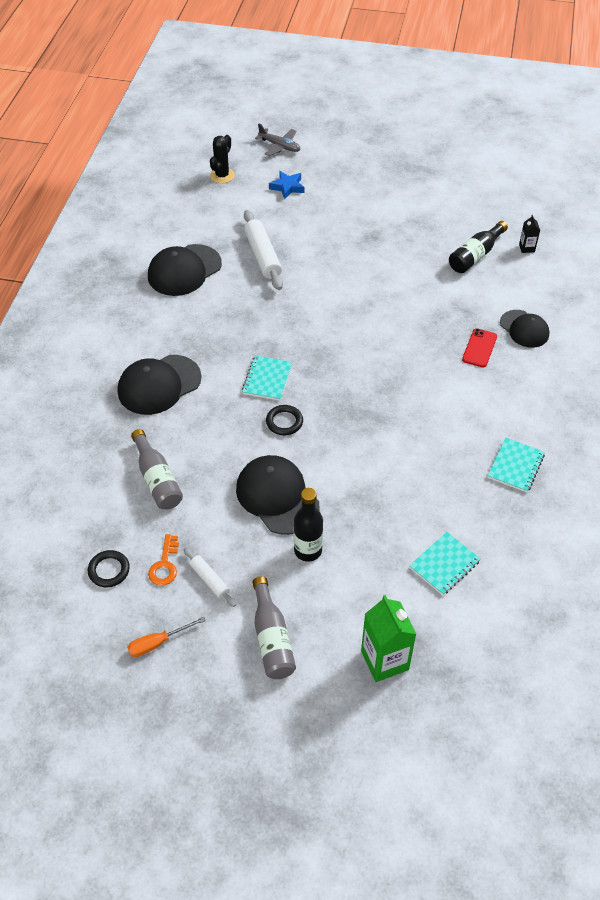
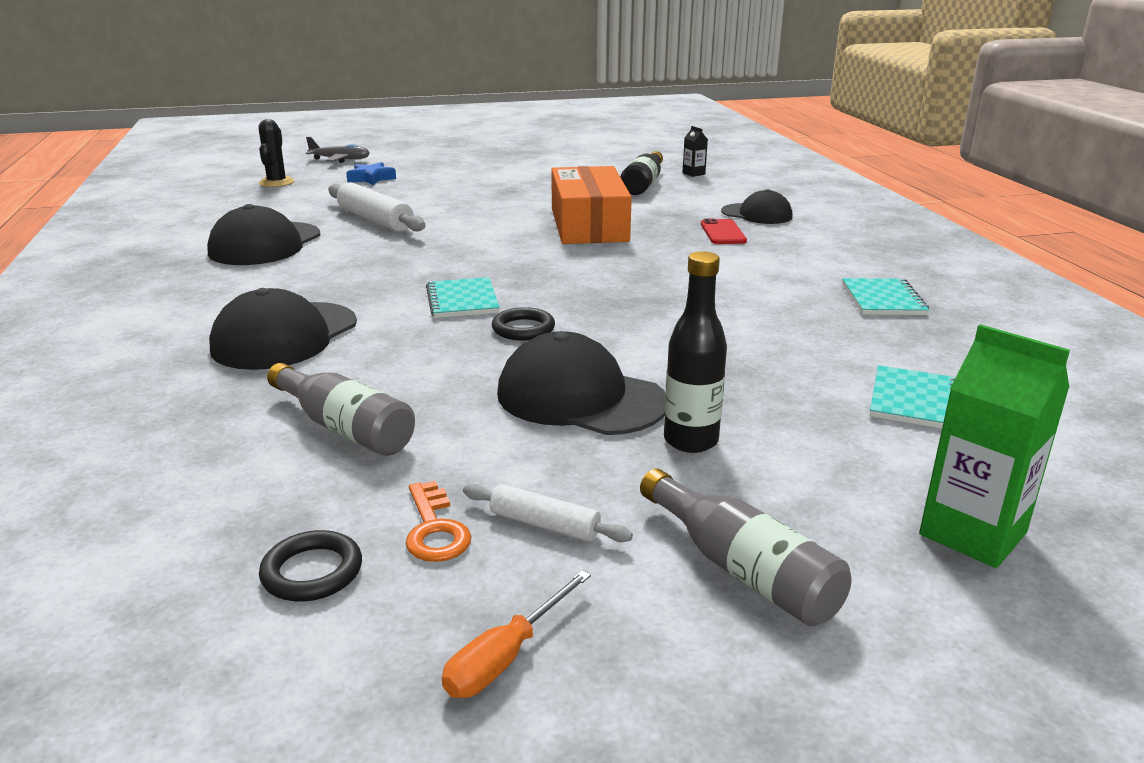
camera: 25 degrees left, 25 degrees down
none -> orange box [551,166,632,244]

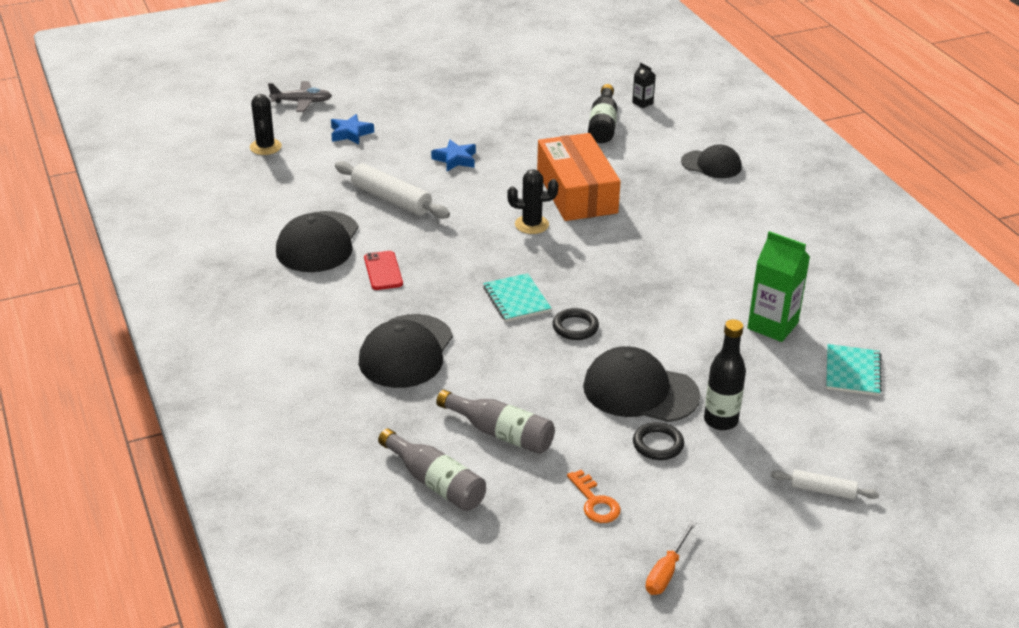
camera: 10 degrees left, 10 degrees up
black ring [259,530,362,602] -> black ring moved to [633,422,684,460]
white rolling pin [463,484,633,542] -> white rolling pin moved to [771,470,879,500]
grey bottle [640,468,851,626] -> grey bottle moved to [378,428,486,511]
red phone [701,219,747,244] -> red phone moved to [364,251,403,290]
turquoise notebook [842,278,929,315] -> none
green carton [919,324,1070,568] -> green carton moved to [747,231,810,342]
none -> blue star [431,140,476,171]
none -> black cactus [507,169,558,234]

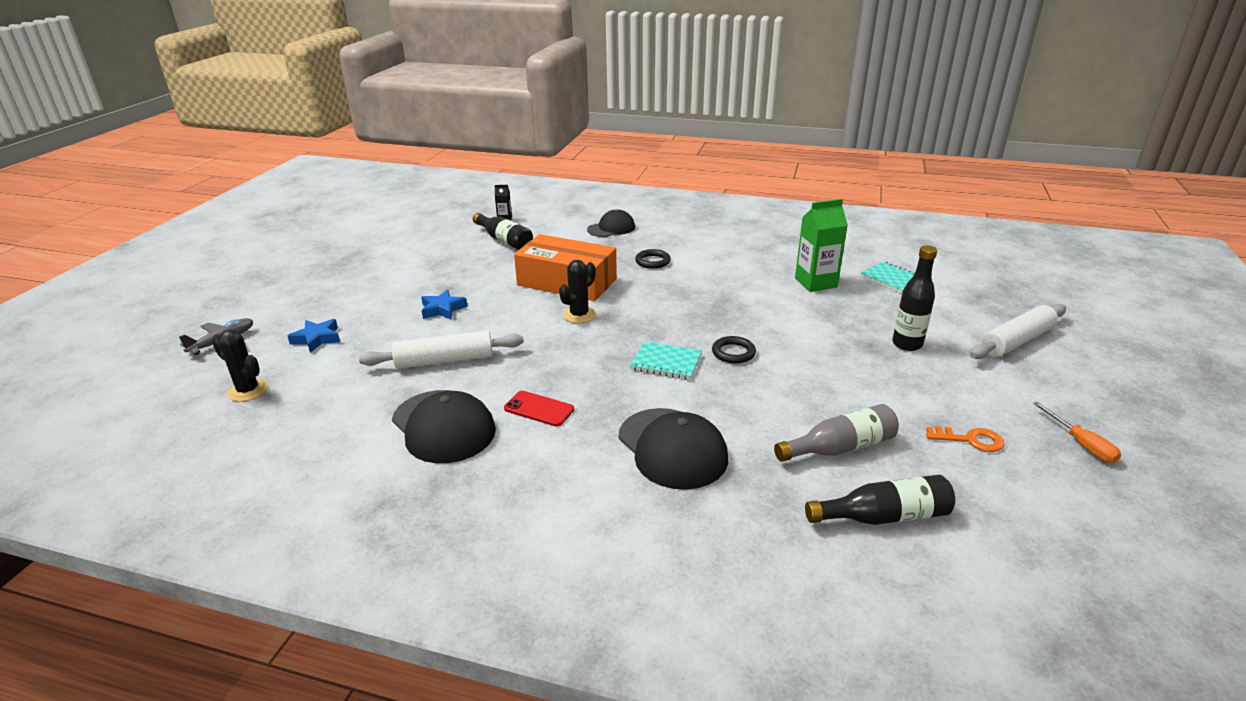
camera: 50 degrees left, 5 degrees down
grey bottle [378,428,486,511] -> black bottle [805,475,955,525]
black cap [583,346,700,422] -> none
black ring [633,422,684,460] -> black ring moved to [635,249,671,269]
white rolling pin [771,470,879,500] -> white rolling pin [970,304,1066,359], size x1.81

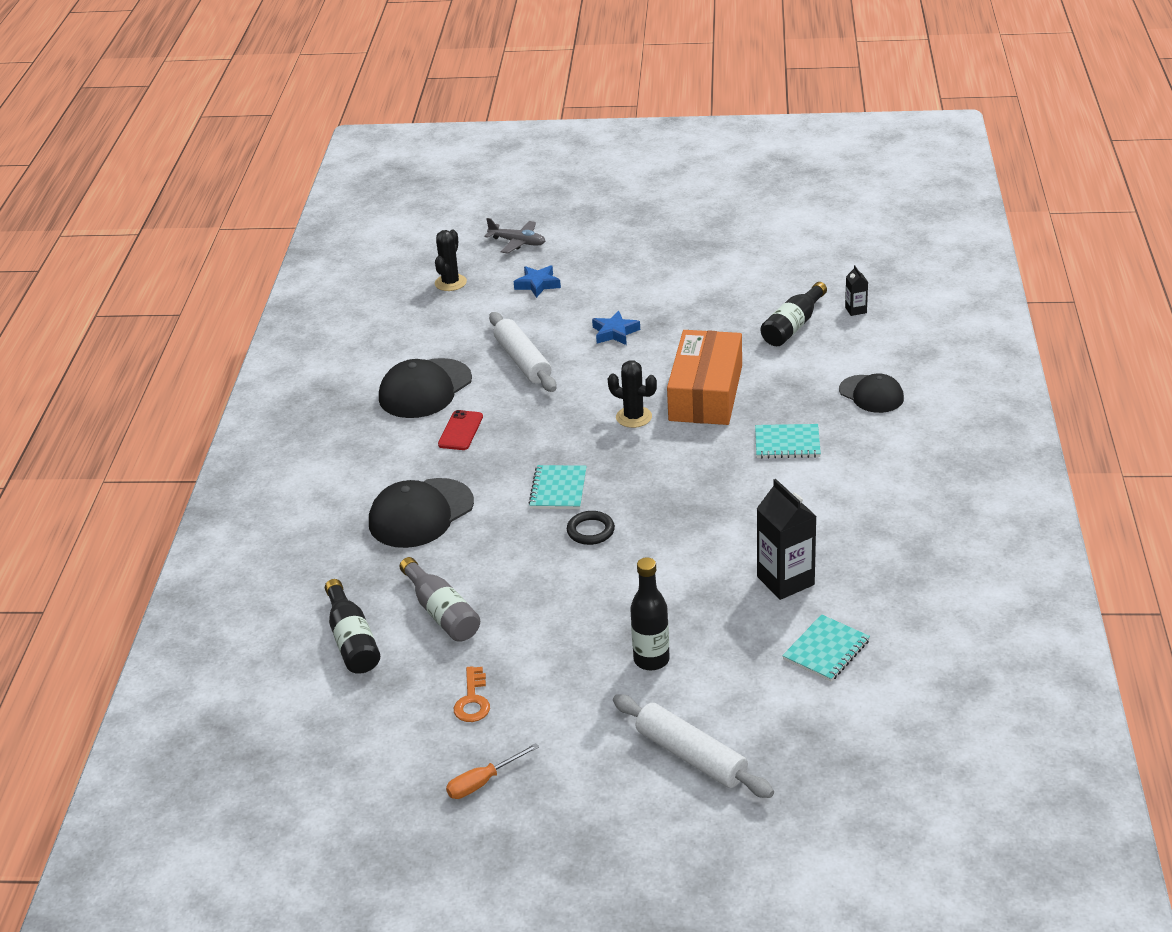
camera: 80 degrees right, 5 degrees up
black ring [635,249,671,269] -> turquoise notebook [755,424,821,458]
green carton [795,199,848,292] -> black carton [757,479,817,600]

